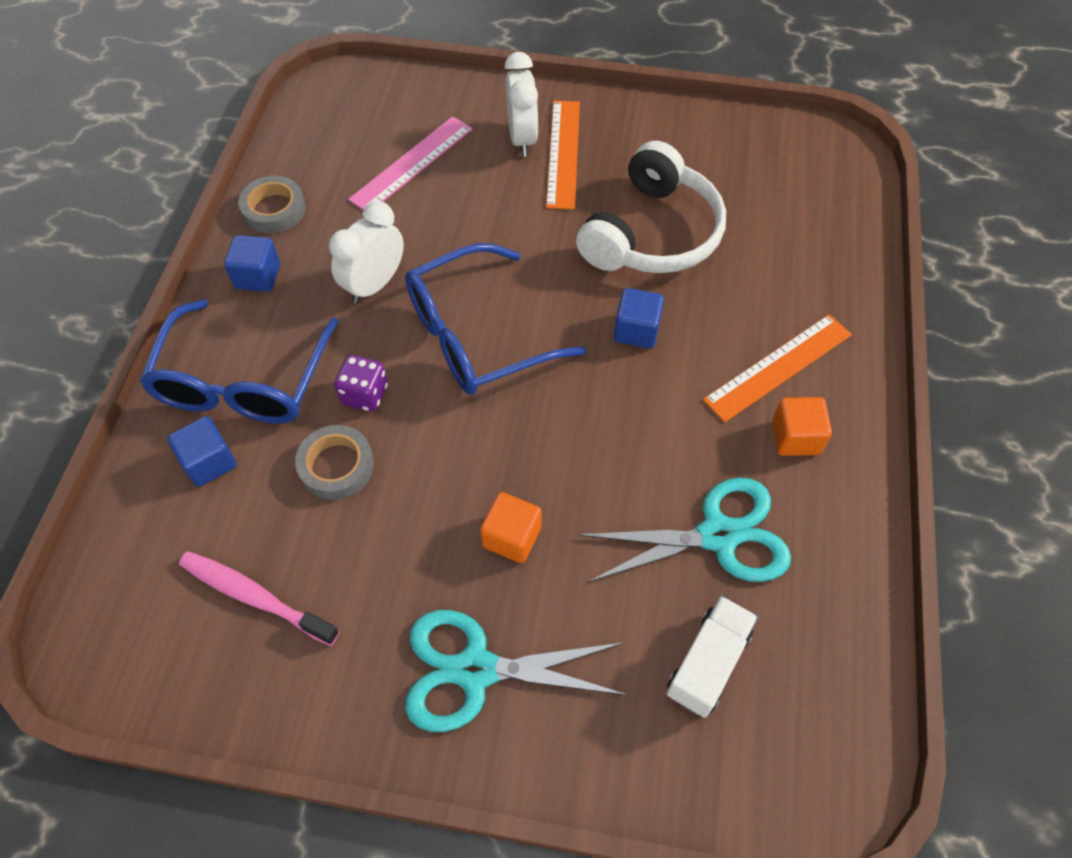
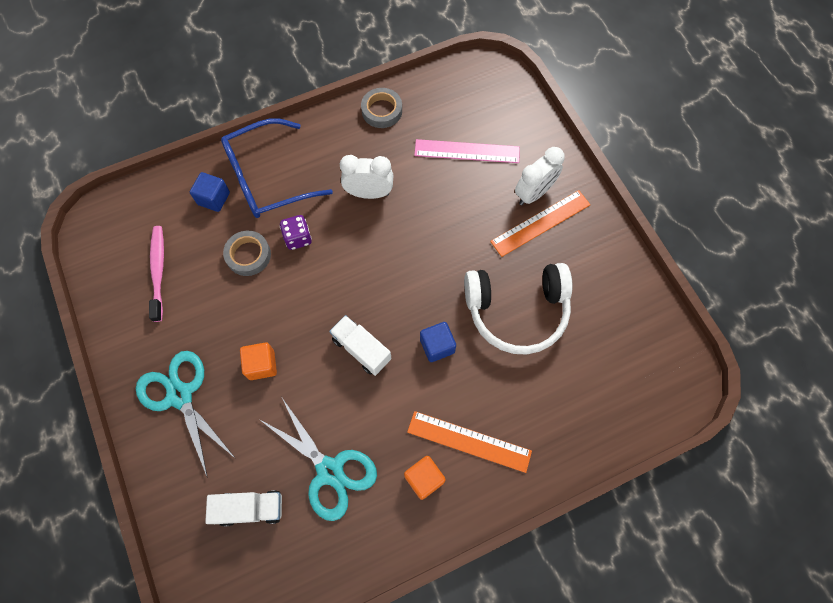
camera: 55 degrees right, 10 degrees up
blue cube [224,235,280,292] -> none
blue glasses [405,243,586,395] -> none
none -> white truck [329,315,392,376]

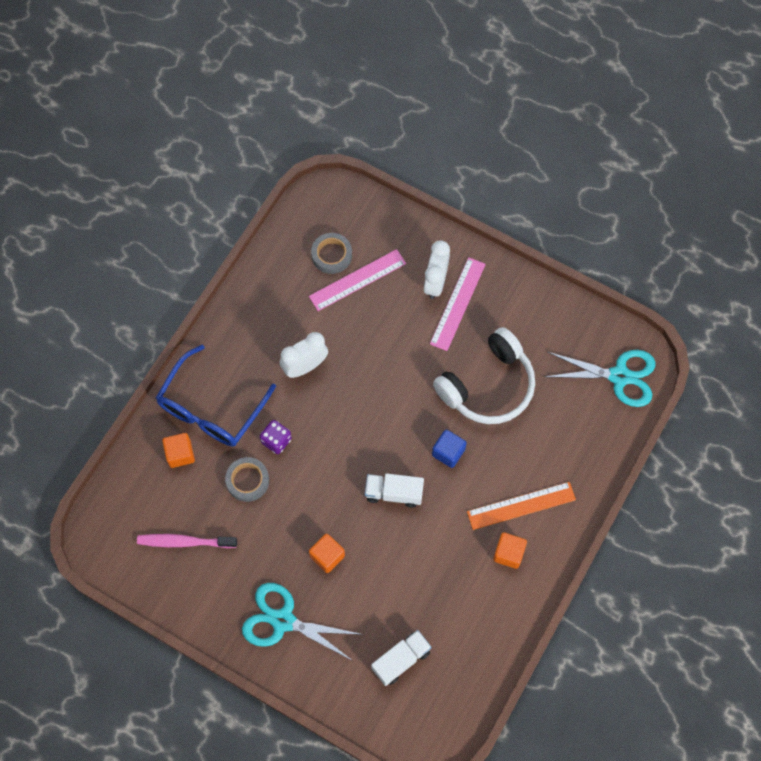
camera: 35 degrees left, 0 degrees up
pink toothbrush [149,226,164,322] -> pink toothbrush turned 45 degrees counterclockwise [137,534,237,548]
blue cube [190,172,230,212] -> orange cube [162,433,195,468]
turquoise scissors [259,398,377,521] -> turquoise scissors moved to [544,350,656,407]
grey tape [361,88,402,128] -> grey tape moved to [311,233,352,274]
orange ruler [490,190,591,257] -> pink ruler [430,257,486,351]

